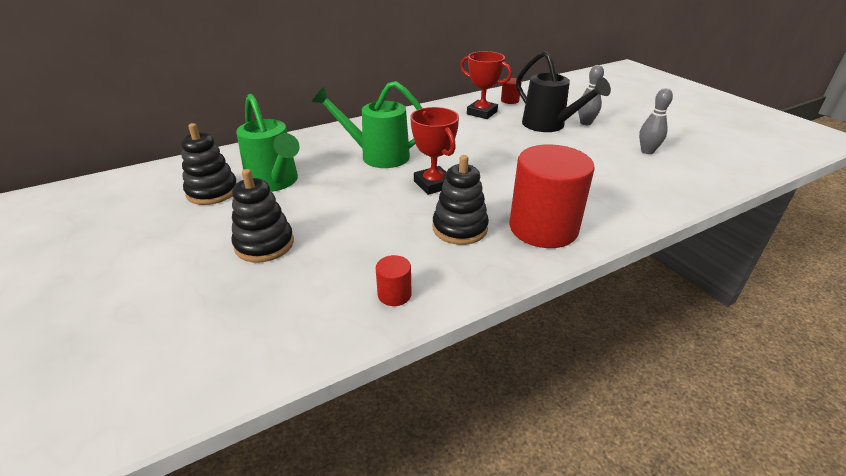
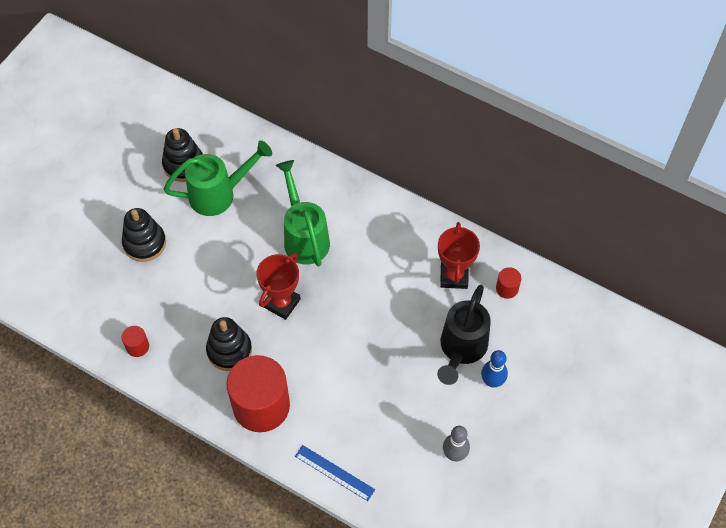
camera: 60 degrees right, 25 degrees up
green watering can [236,94,299,192] -> green watering can turned 135 degrees counterclockwise [164,140,272,216]
grey bowling pin [578,65,604,125] -> blue bowling pin [481,350,508,387]
none -> blue ruler [295,445,375,501]

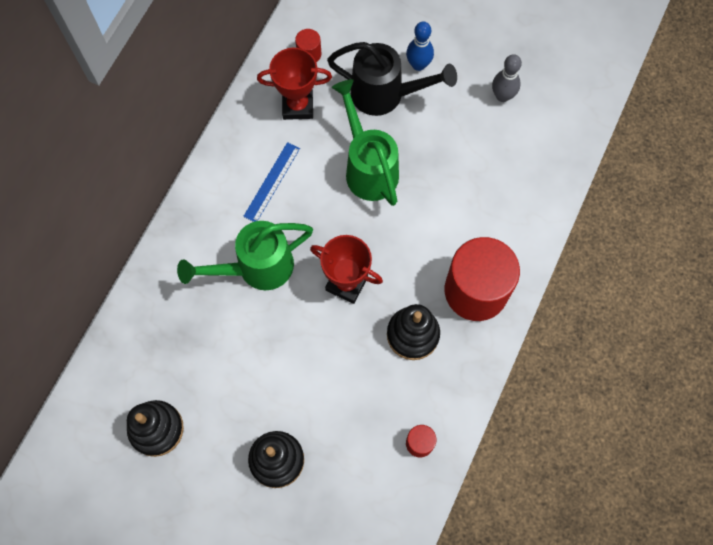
camera: 95 degrees left, 10 degrees up
green watering can [164,140,272,216] -> green watering can moved to [332,79,399,206]
blue ruler [295,445,375,501] -> blue ruler moved to [243,142,300,222]

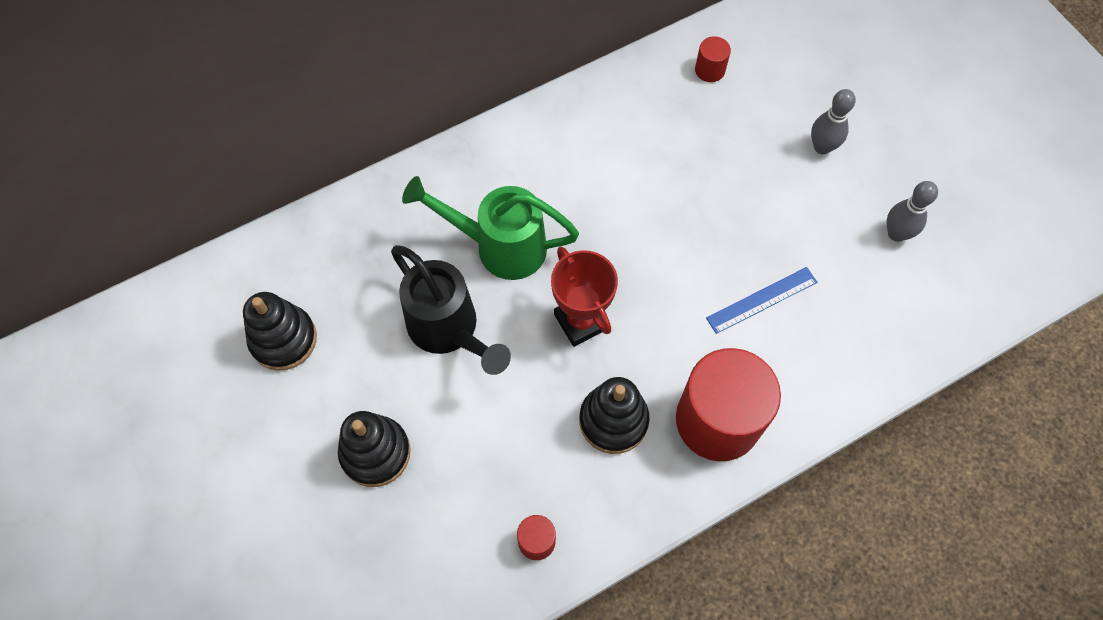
camera: 35 degrees right, 5 degrees down
blue ruler [243,142,300,222] -> blue ruler moved to [706,267,817,334]
red trophy [257,48,332,120] -> none
black watering can [327,42,457,116] -> black watering can moved to [391,245,511,375]
green watering can [332,79,399,206] -> none
blue bowling pin [406,21,434,71] -> grey bowling pin [811,89,856,154]

